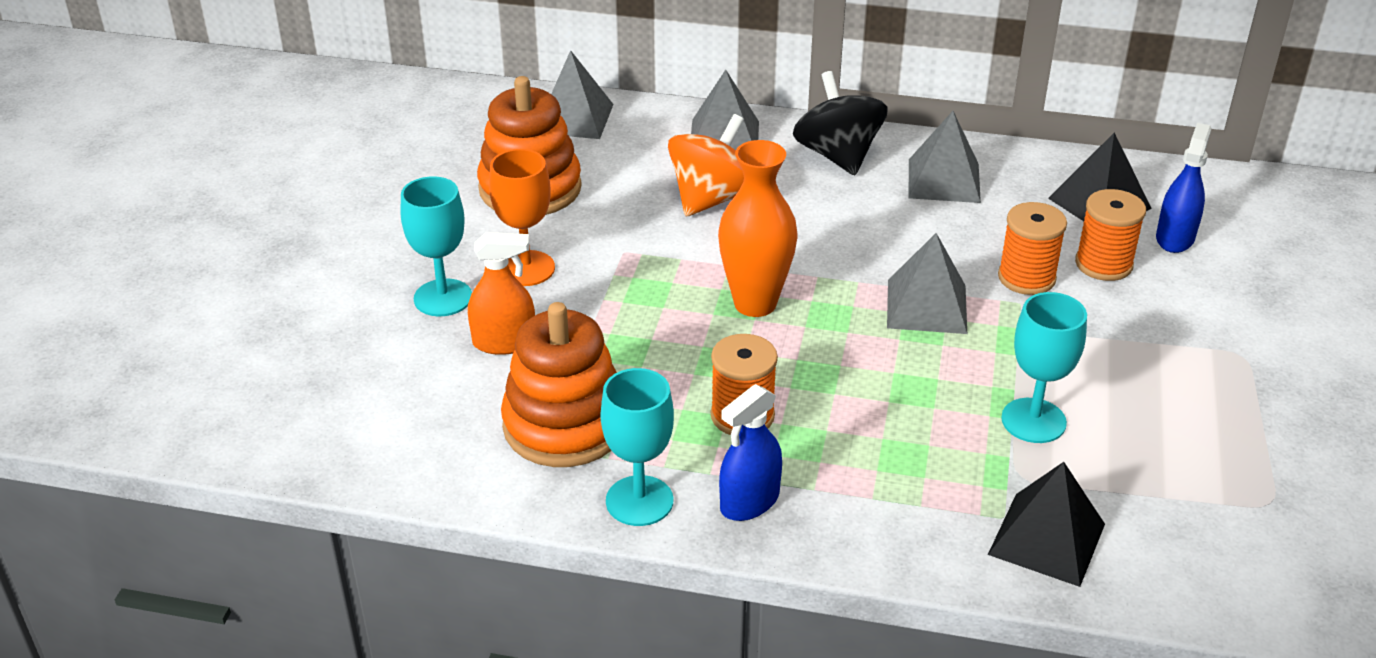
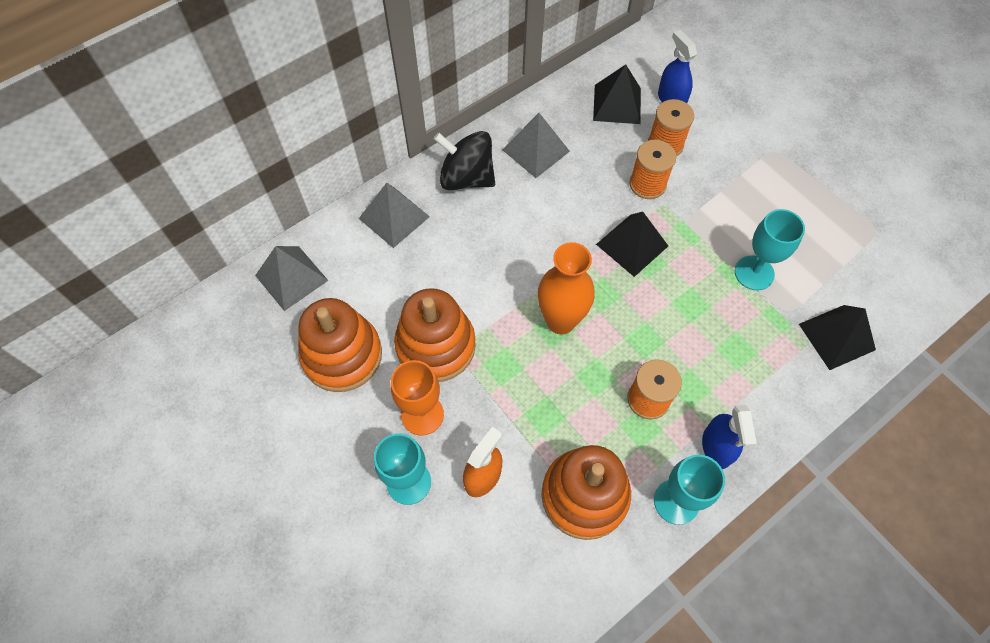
camera: 50 degrees left, 25 degrees up
orange spinning top [668,114,744,216] -> none
grey pyramid [887,233,967,334] -> black pyramid [596,212,668,277]
none -> orange stacking toy [394,288,476,382]

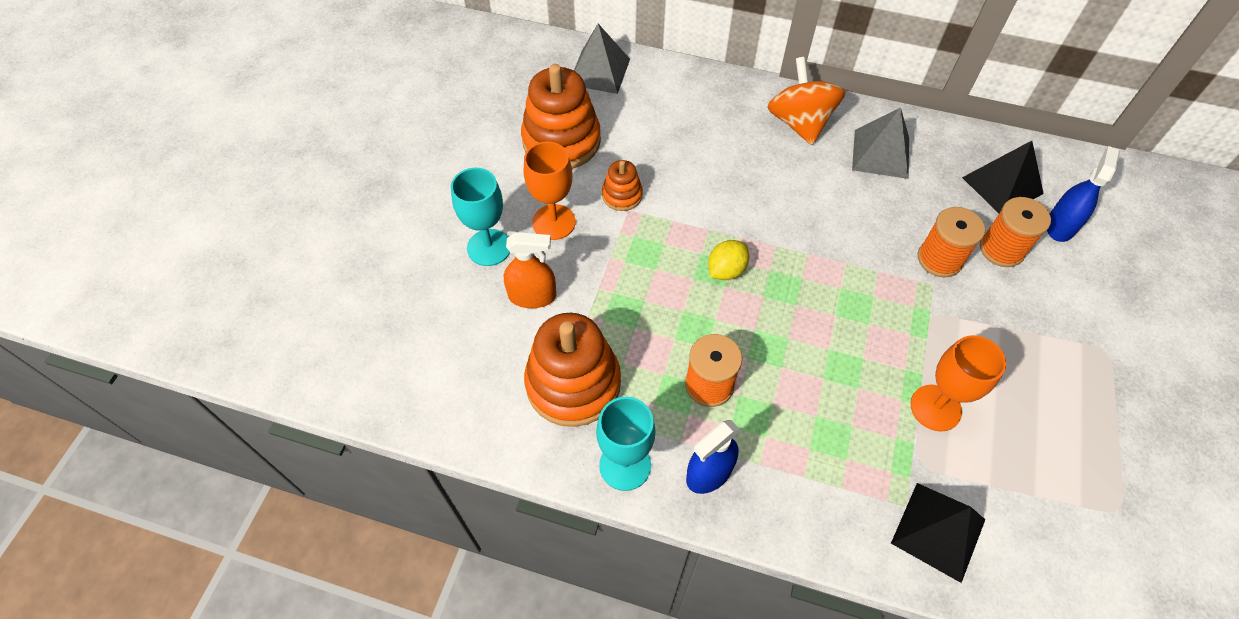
camera: 55 degrees right, 5 degrees down
grey pyramid [359,183,430,248] -> none
orange stacking toy [394,288,476,382] -> orange stacking toy [602,160,643,211], size x0.49
black spinning top [434,131,495,190] -> orange spinning top [767,57,845,145]
orange vase [538,242,595,334] -> yellow lemon [708,240,749,280]
black pyramid [596,212,668,277] -> none
turquoise goblet [735,209,805,290] -> orange goblet [911,335,1006,432]

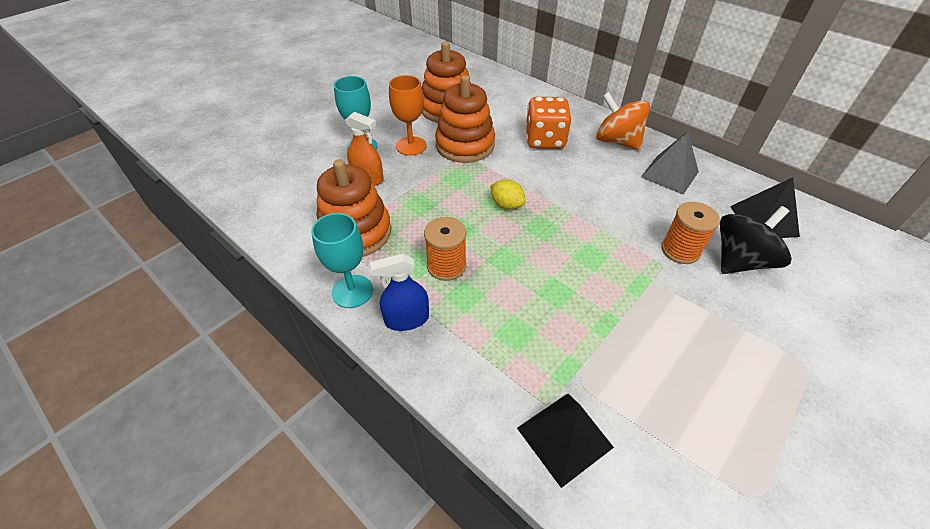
camera: 25 degrees right, 10 degrees down
grey pyramid [574,24,630,94] -> none
orange stacking toy [602,160,643,211] -> orange stacking toy [435,75,495,163], size x2.02
yellow lemon [708,240,749,280] -> yellow lemon turned 60 degrees clockwise [490,179,526,210]
orange spinning top [767,57,845,145] -> orange spinning top turned 60 degrees counterclockwise [596,92,650,150]
orange goblet [911,335,1006,432] -> none
orange spool [980,197,1051,267] -> black spinning top [720,206,792,274]
blue spray bottle [1047,146,1120,242] -> none
none -> orange dice [525,97,571,149]

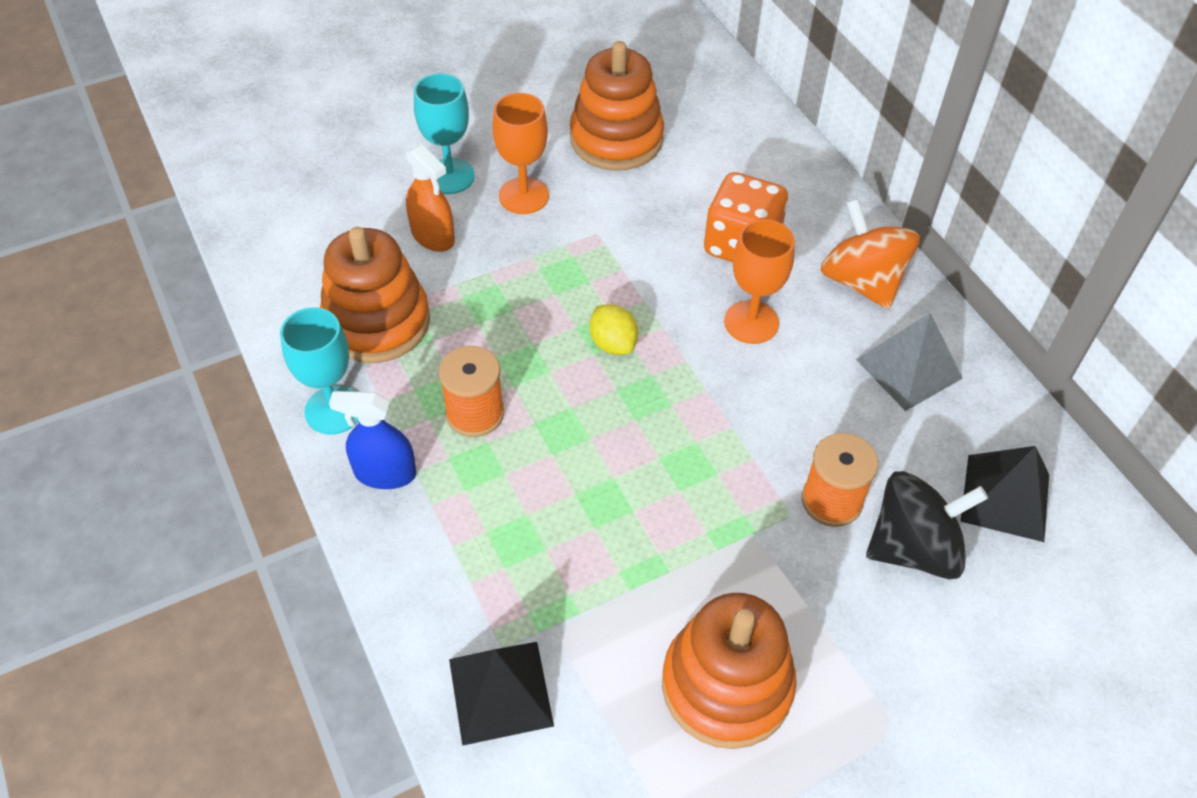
camera: 20 degrees right, 5 degrees up
orange stacking toy [435,75,495,163] -> orange stacking toy moved to [662,593,797,749]
none -> orange goblet [724,219,795,344]

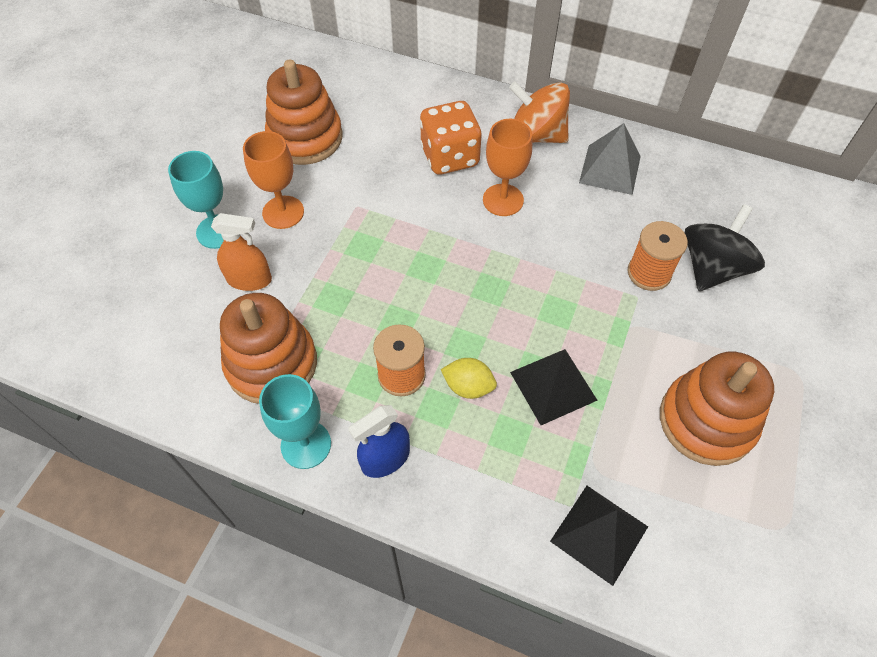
camera: 40 degrees left, 5 degrees up
yellow lemon [590,304,638,355] -> yellow lemon moved to [441,358,497,399]
black pyramid [960,446,1049,542] -> black pyramid moved to [510,349,598,425]

